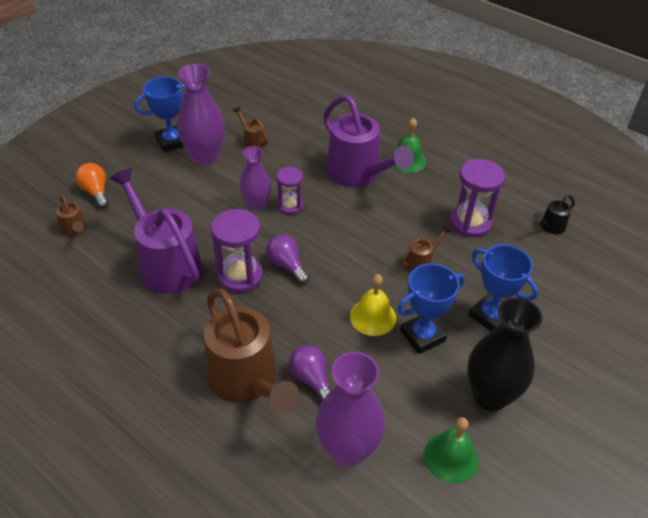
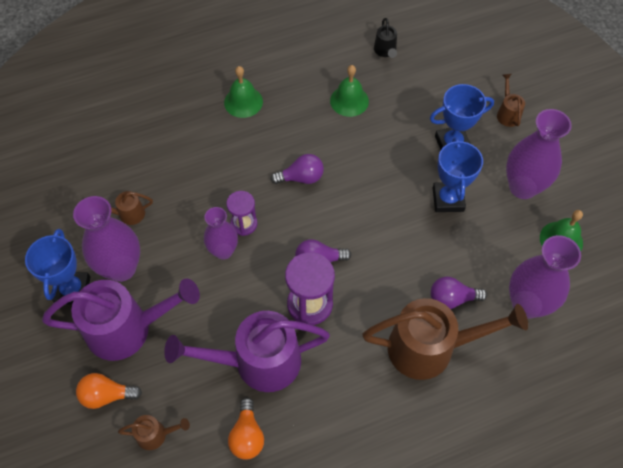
camera: 60 degrees left, 15 degrees up
purple watering can [323,95,414,187] -> purple watering can moved to [42,278,200,361]
yellow bell [350,274,396,336] -> none
brown watering can [401,225,451,272] -> brown watering can moved to [497,74,525,127]
purple hourglass [450,159,505,238] -> green bell [330,65,369,117]
black vase [467,297,543,411] -> purple vase [506,109,572,199]
none -> orange light bulb [228,398,264,460]
none -> purple light bulb [271,154,324,184]

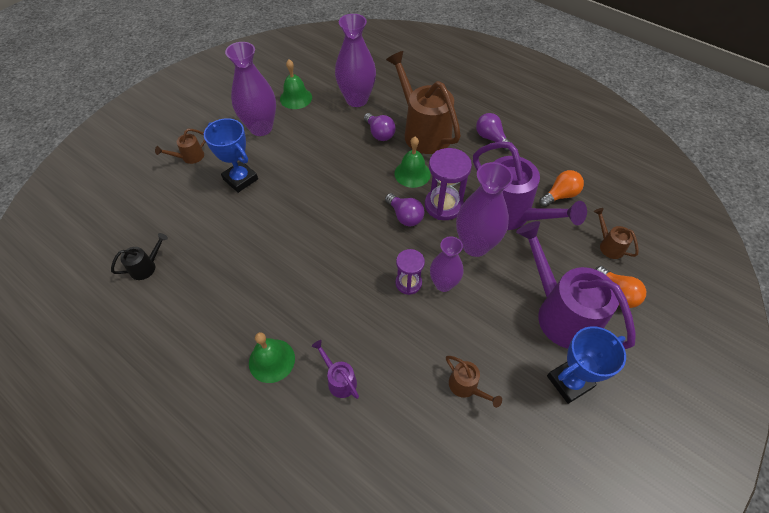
camera: 120 degrees left, 5 degrees down
purple vase [73,196,140,282] -> purple vase moved to [456,162,513,257]
purple light bulb [271,154,324,184] -> purple light bulb moved to [476,113,510,151]
green bell [330,65,369,117] -> green bell moved to [394,137,431,188]
blue trophy [433,137,483,212] -> none
none -> purple watering can [312,340,359,399]

